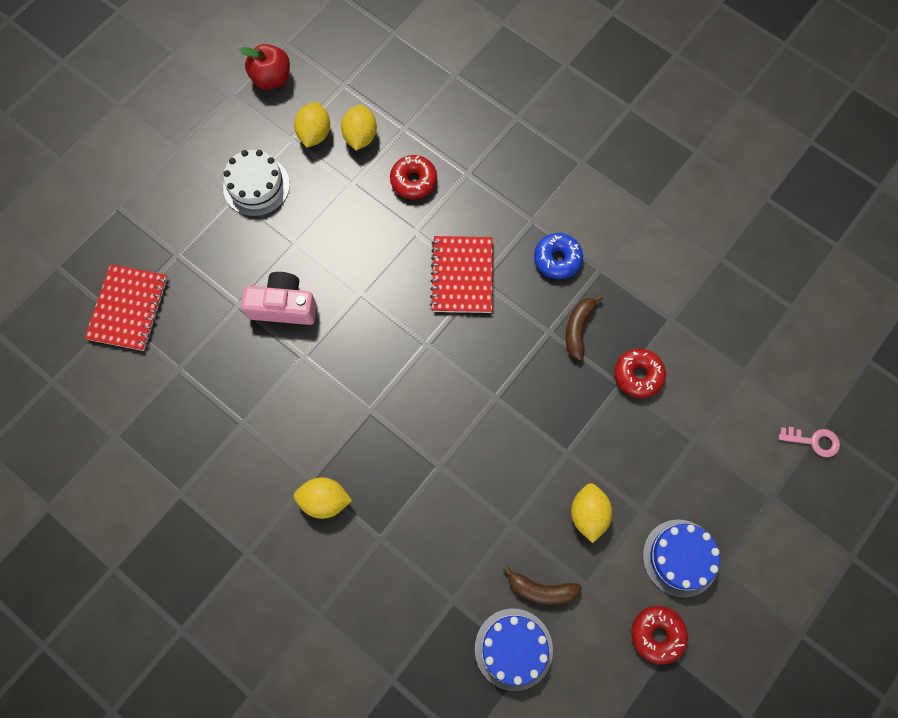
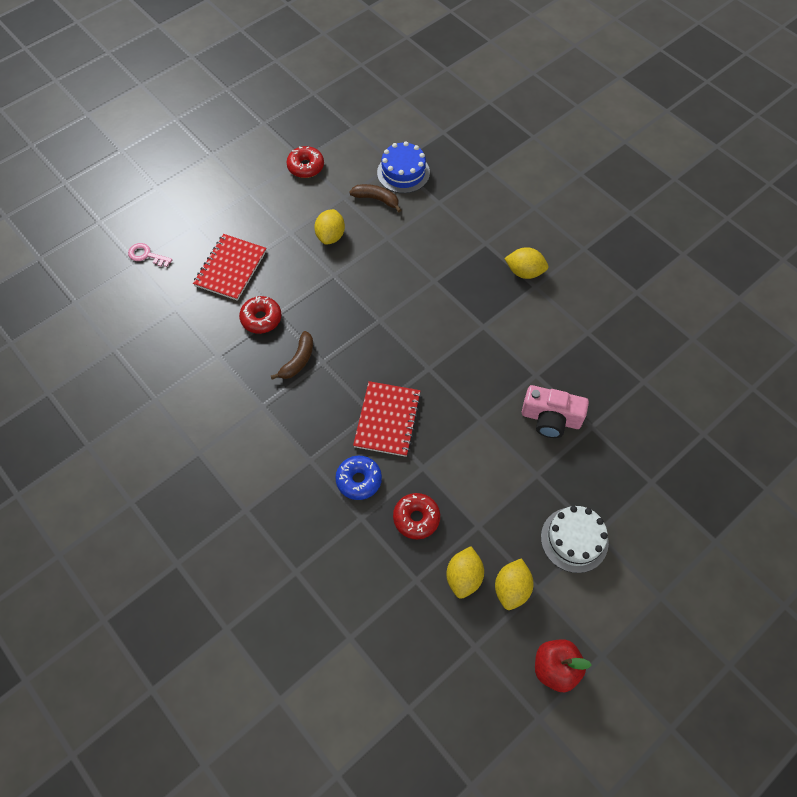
camera: 170 degrees left, 10 degrees down
red notebook [85,264,168,351] -> red notebook moved to [193,234,266,301]
blue donut [534,233,583,279] -> blue donut moved to [335,456,382,500]
blue cake [643,520,720,597] -> none

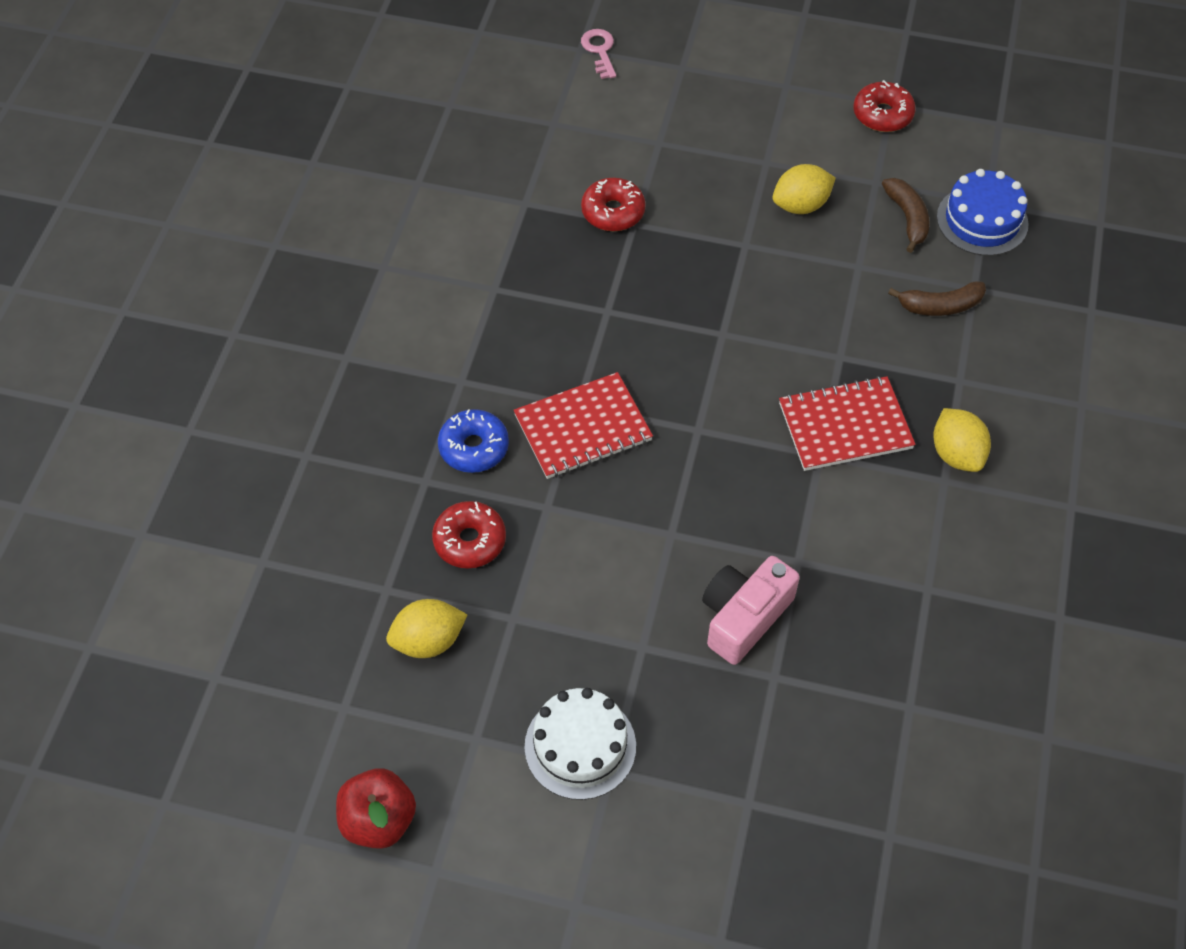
camera: 55 degrees right, 5 degrees down
red notebook [193,234,266,301] -> red notebook moved to [779,376,916,471]
brown banana [271,331,313,380] -> brown banana moved to [888,281,986,316]
yellow lemon [495,558,534,610] -> none
pink camera [522,385,589,438] -> pink camera turned 60 degrees clockwise [702,556,800,665]

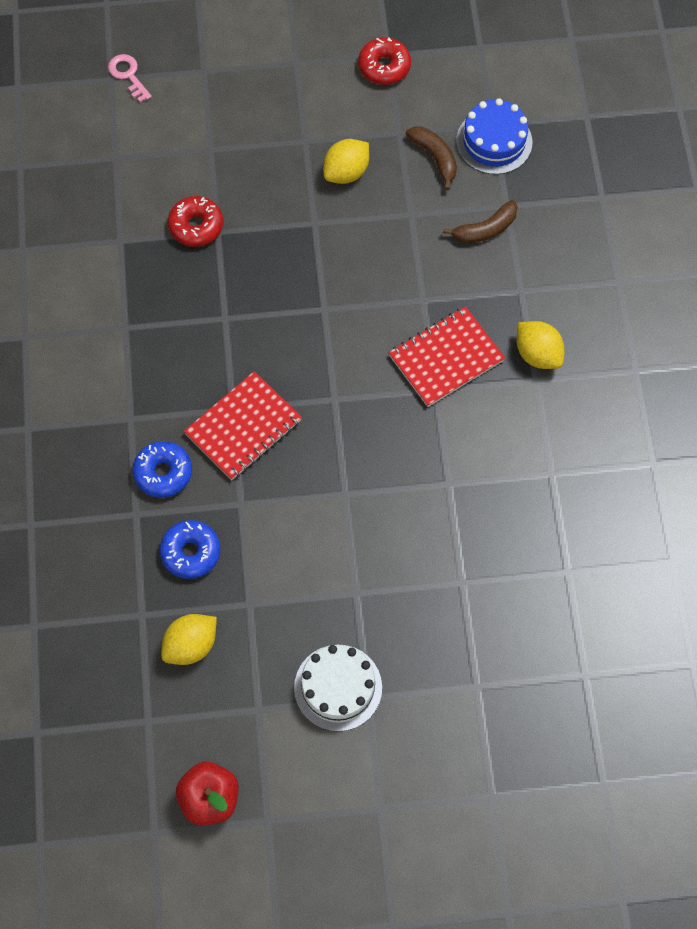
camera: 20 degrees left, 10 degrees up
red donut [432,501,506,569] -> blue donut [160,520,220,579]
pink camera [702,556,800,665] -> none

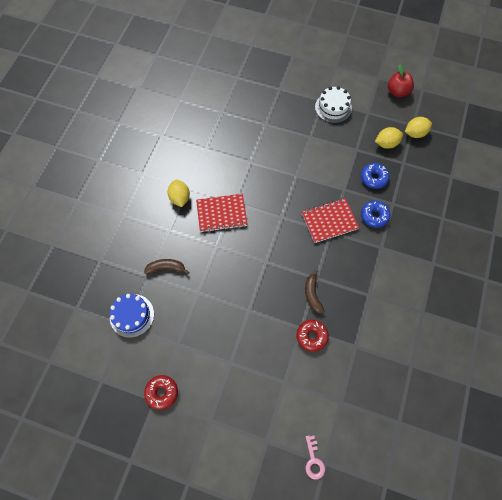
camera: 155 degrees left, 0 degrees up
yellow lemon [323,139,369,184] -> yellow lemon moved to [405,117,432,138]
brown banana [406,126,457,190] -> brown banana moved to [305,270,325,314]

